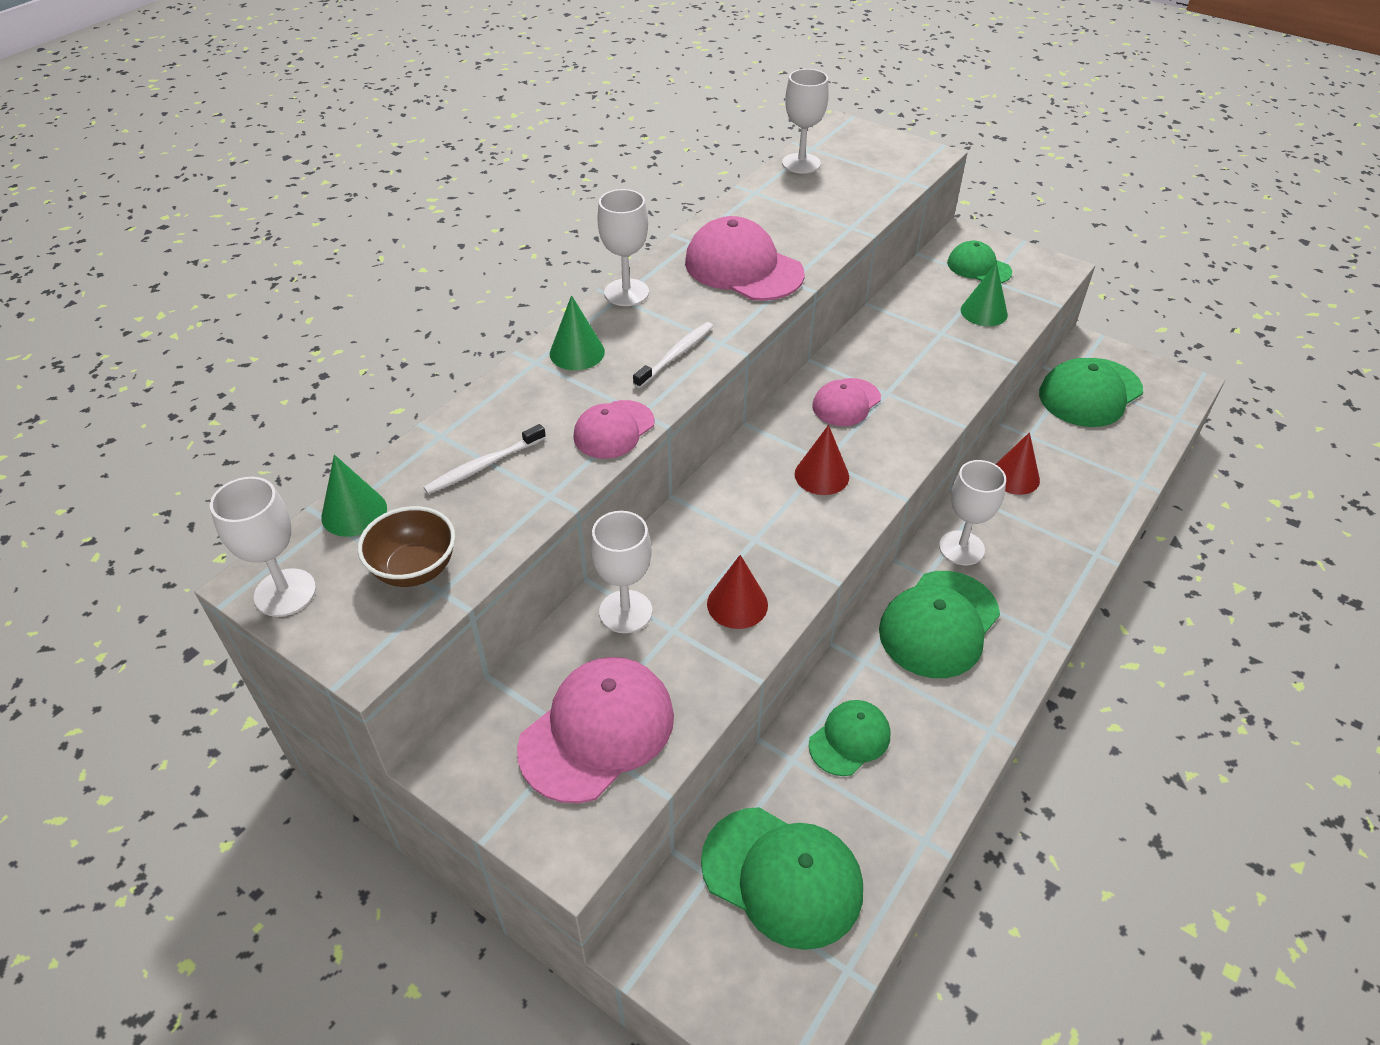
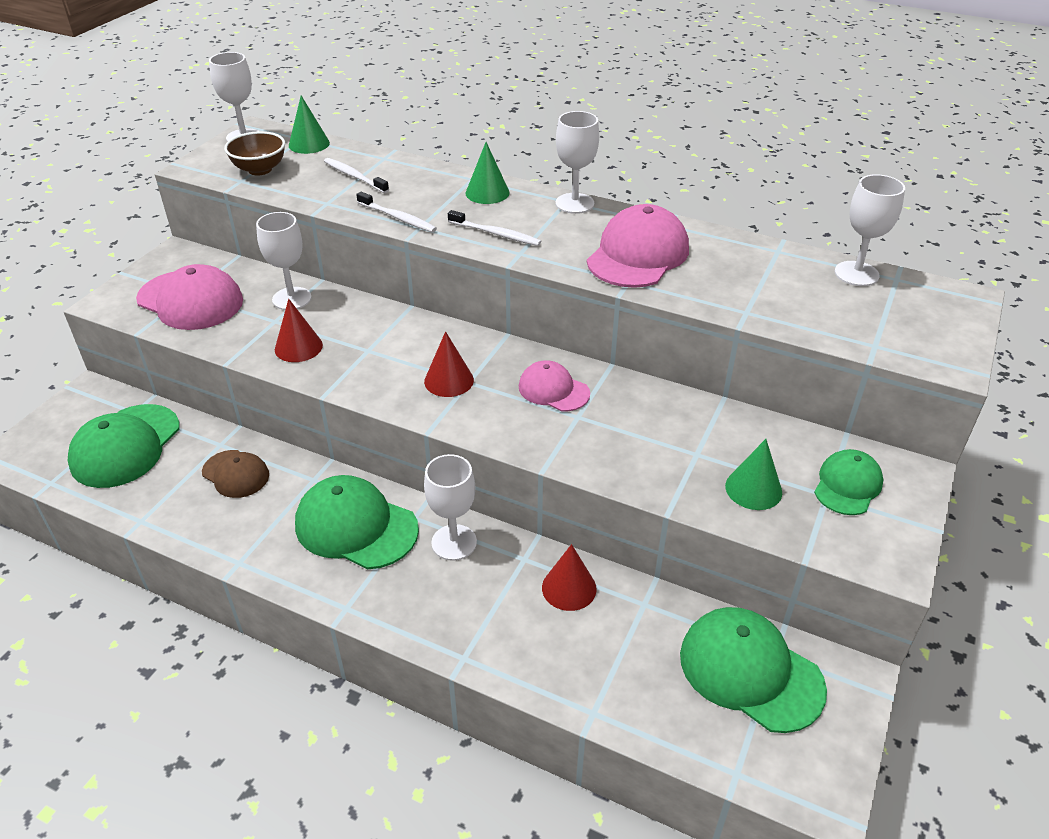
camera: 80 degrees right, 5 degrees down
pink cap [573,400,655,459] -> white toothbrush [356,192,437,232]
green cap [809,700,890,776] -> brown cap [202,450,269,498]

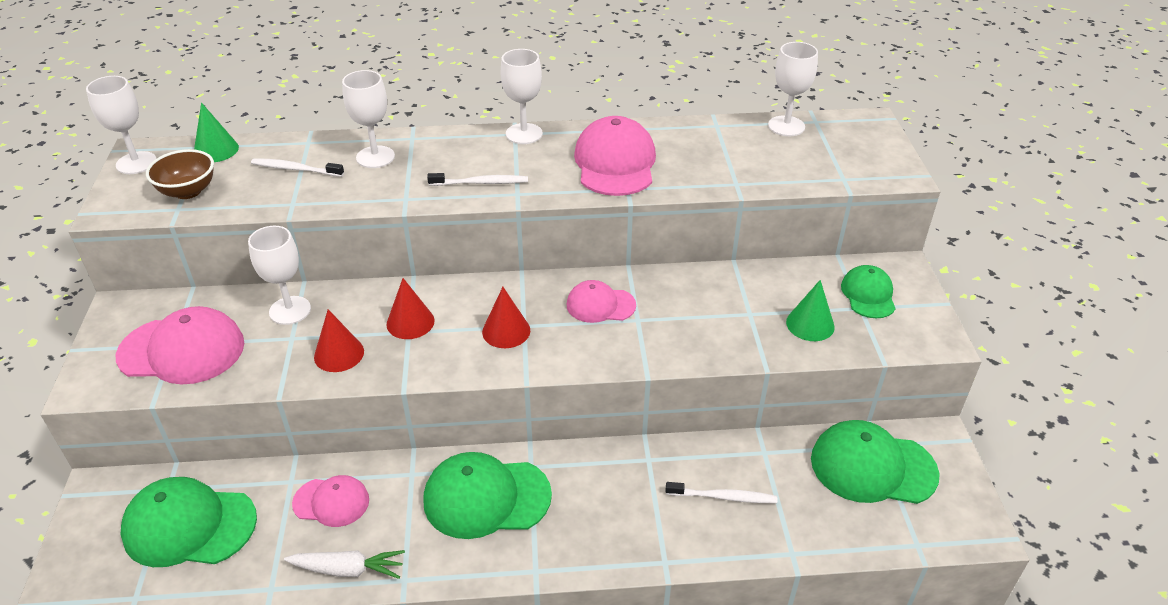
camera: 30 degrees left, 0 degrees up
green cap [68,404,180,488] -> green cap turned 105 degrees clockwise [121,477,257,567]
brown cap [202,450,269,498] -> pink cap [292,475,369,527]
white toothbrush [356,192,437,232] -> white toothbrush moved to [665,482,777,503]
white goblet [424,454,477,561] -> white goblet moved to [342,70,395,168]
green cone [466,142,509,204] -> none
red cone [542,544,597,611] -> red cone moved to [386,278,434,339]
none -> white carrot [284,550,405,579]

